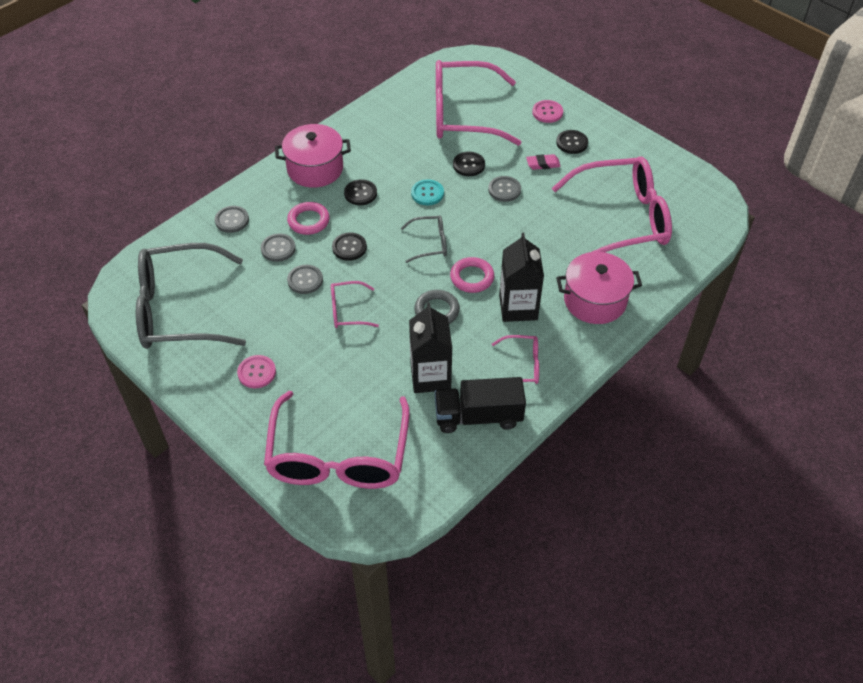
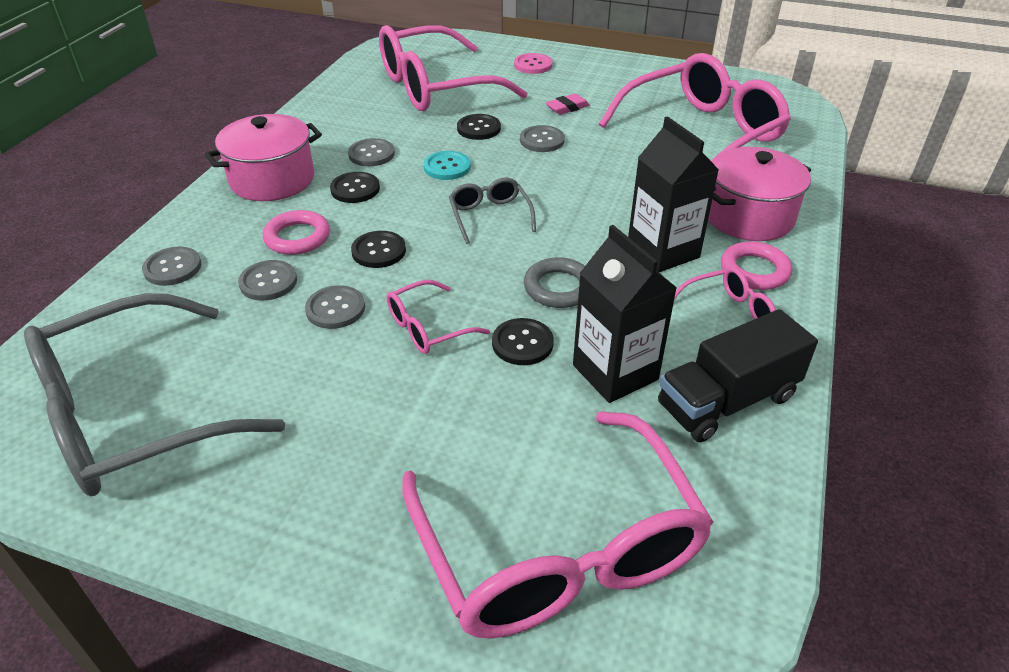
camera: 25 degrees left, 10 degrees down
pink button [237,355,276,388] -> none
grey glasses [401,215,447,263] -> grey glasses turned 75 degrees counterclockwise [449,178,536,244]
pink ring [450,257,494,293] -> pink ring moved to [721,241,792,290]
black button [556,130,588,154] -> black button moved to [492,318,554,365]
none -> grey button [348,138,395,166]

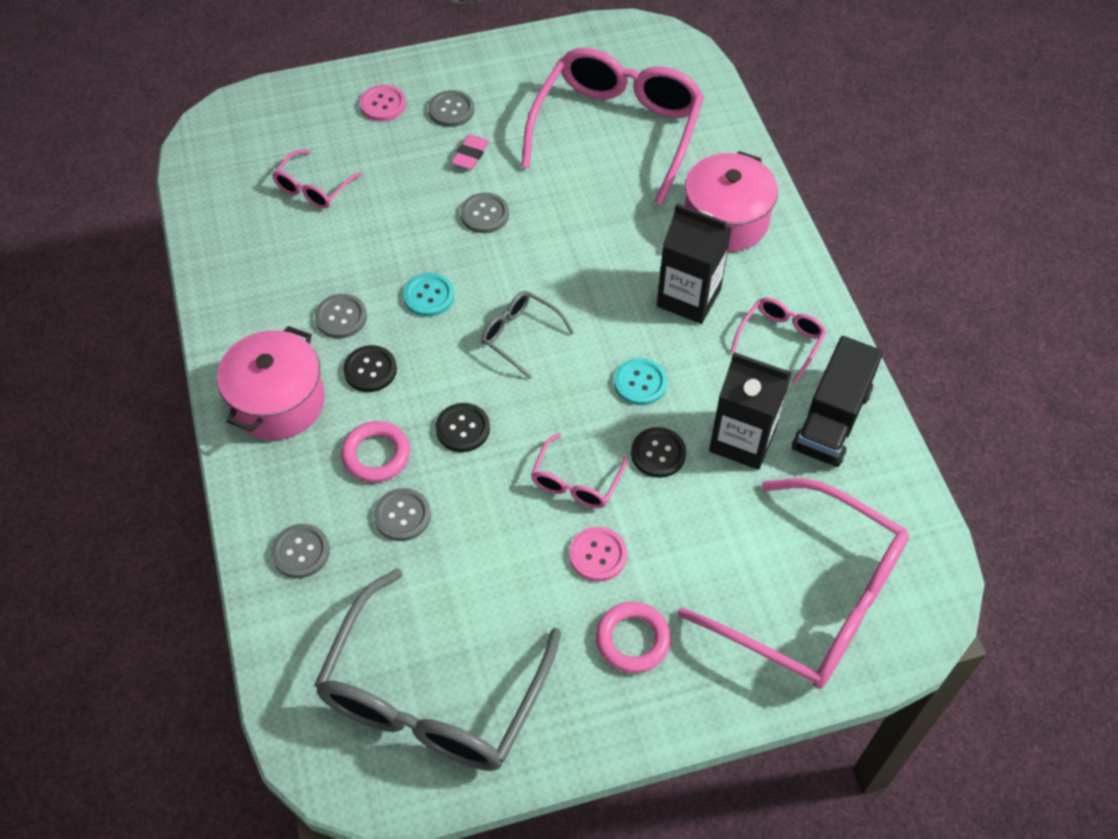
camera: 35 degrees left, 15 degrees up
grey button [305,285,365,329] -> grey button moved to [428,90,474,127]
pink glasses [379,25,528,111] -> pink glasses [272,150,362,209], size x0.45
black button [457,114,501,140] -> none
grey ring [524,257,585,308] -> turquoise button [614,358,667,405]
pink ring [721,241,792,290] -> pink ring moved to [596,602,671,673]
none -> pink button [570,527,627,582]

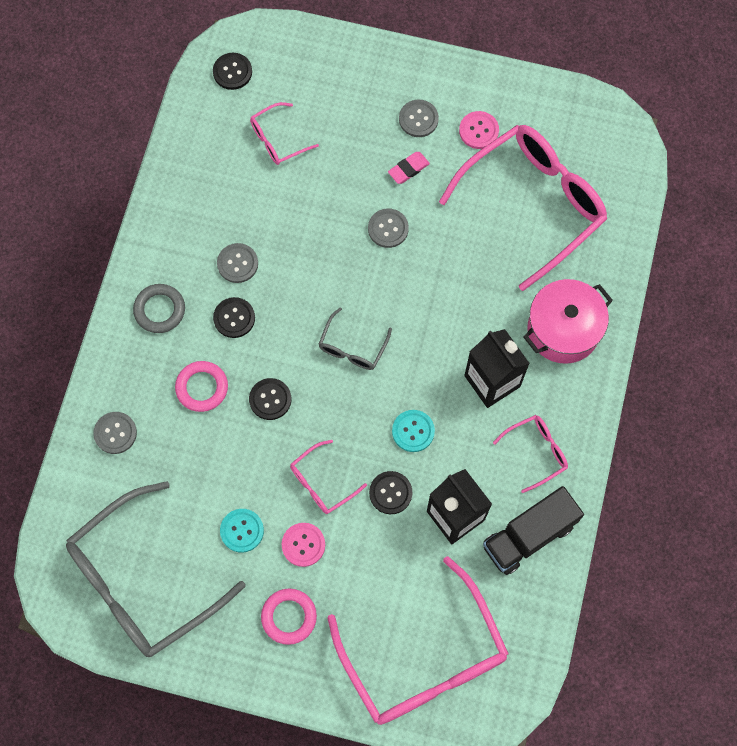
camera: 30 degrees right, 15 degrees up
pink pot [217,326,325,440] -> grey ring [133,284,185,333]
pink button [360,85,406,121] -> pink button moved to [459,111,499,149]
grey button [374,488,431,541] -> none
turquoise button [403,273,454,317] -> turquoise button moved to [220,509,264,553]
grey glasses [481,291,574,379] -> grey glasses turned 135 degrees counterclockwise [318,307,392,370]
none -> black button [213,53,252,90]

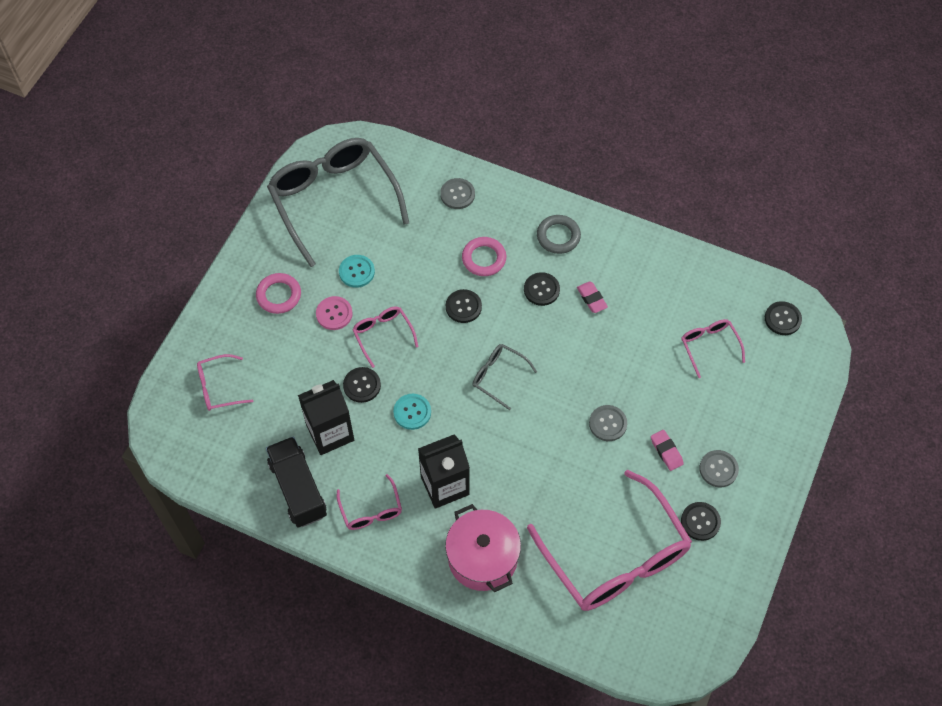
camera: 100 degrees right, 10 degrees down
grey button [217,243,258,283] -> pink eraser [577,281,608,313]
pink glasses [327,556,509,725] -> pink glasses [197,354,253,411], size x0.45
pink button [459,111,499,149] -> black button [681,502,721,541]

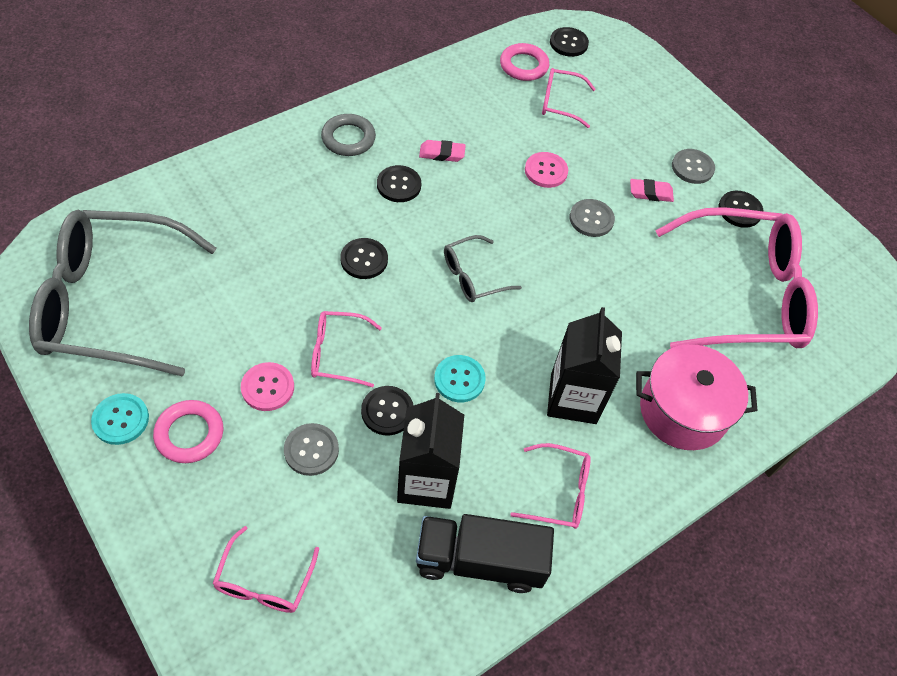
camera: 65 degrees left, 5 degrees down
turquoise button [339,255,375,288] -> turquoise button moved to [91,393,149,445]
grey button [440,178,475,209] -> grey button moved to [284,423,339,476]
pink ring [462,237,506,276] -> pink ring moved to [500,43,549,81]
none -> pink button [525,152,568,188]

